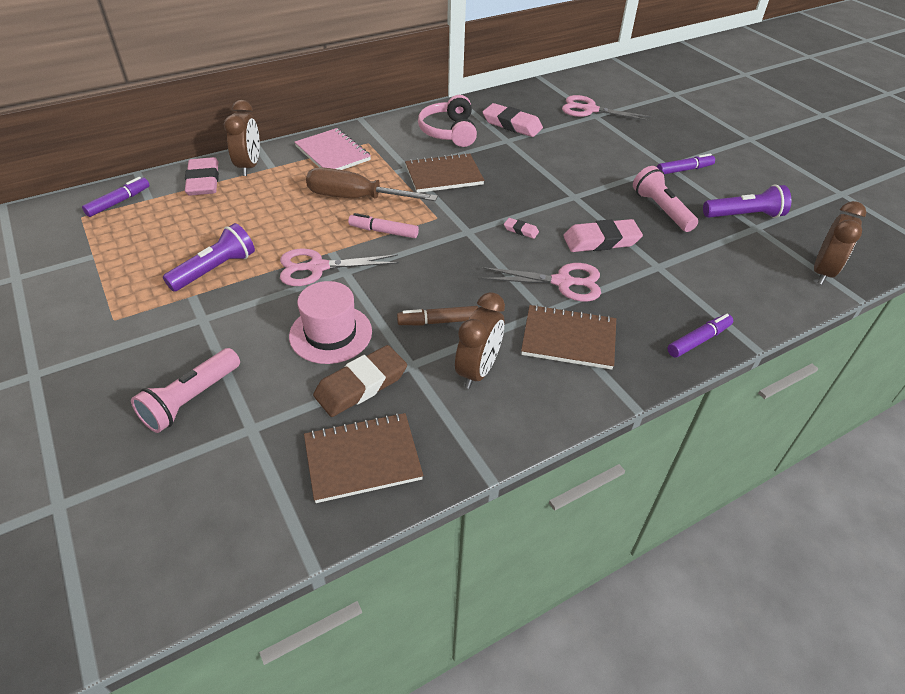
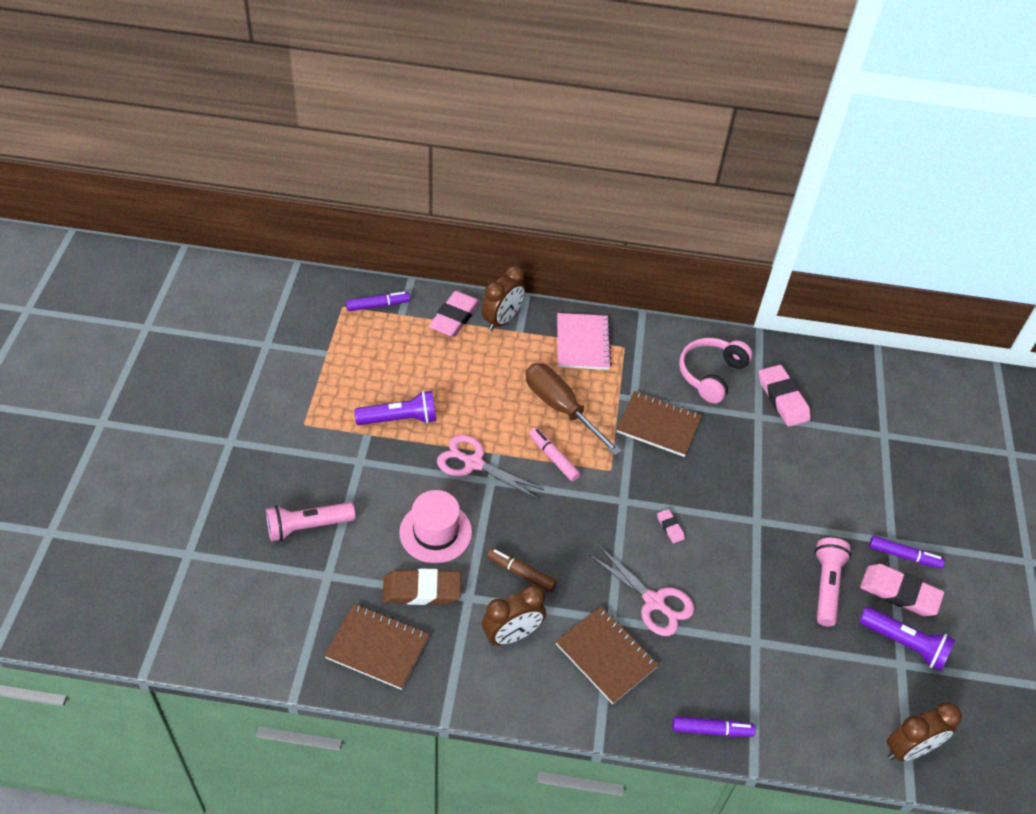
camera: 35 degrees right, 5 degrees up
pink scissors [562,95,651,121] -> none
pink eraser [563,219,643,252] -> pink eraser moved to [860,564,944,616]

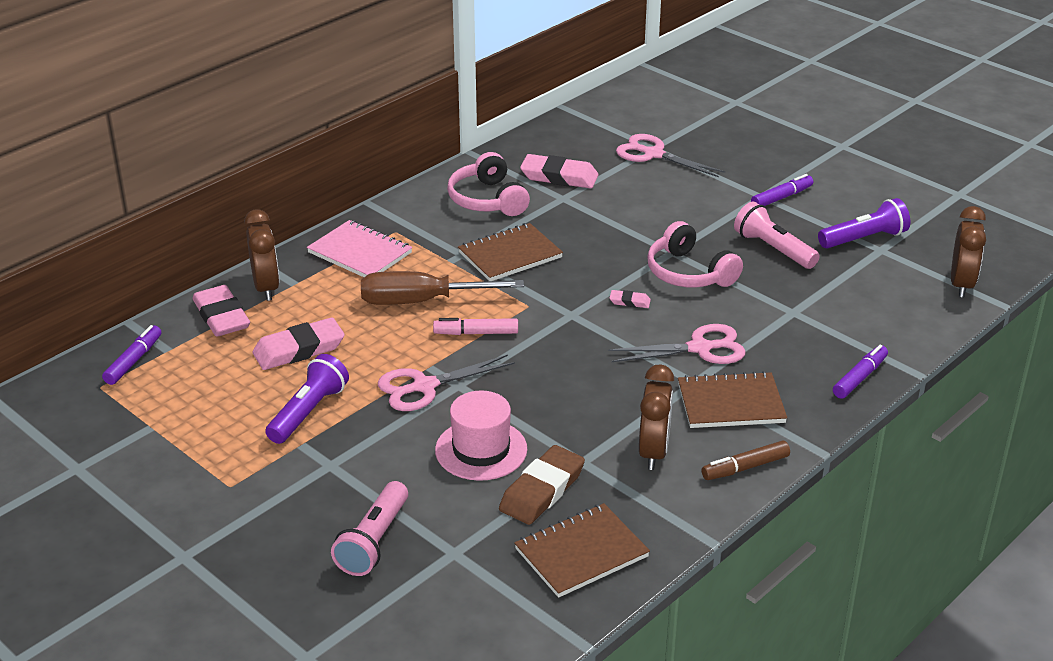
camera: 50 degrees left, 15 degrees down
brown marker [487,548,557,592] -> brown marker moved to [701,441,790,480]
pink eraser [860,564,944,616] -> pink eraser moved to [252,317,345,370]
none -> pink scissors [616,134,725,177]
none -> pink headphones [647,221,743,287]

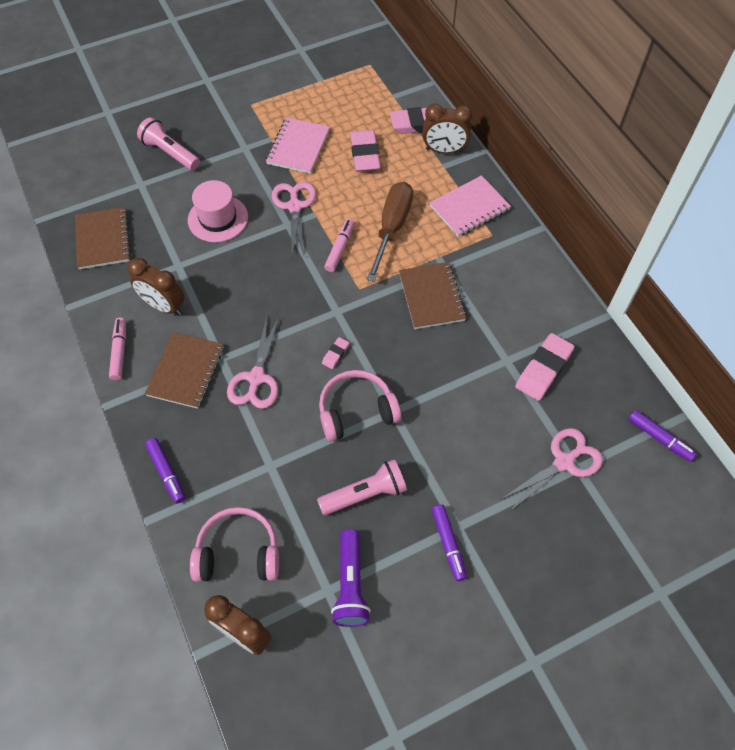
camera: 110 degrees right, 25 degrees up
purple marker [102,325,162,385] -> purple marker moved to [628,410,697,462]
purple flashlight [265,354,349,444] -> pink notebook [266,118,330,174]
pink headphones [447,152,530,216] -> pink headphones moved to [190,507,279,582]
brown eraser [499,445,585,525] -> none
brown marker [701,441,790,480] -> pink marker [109,318,126,380]

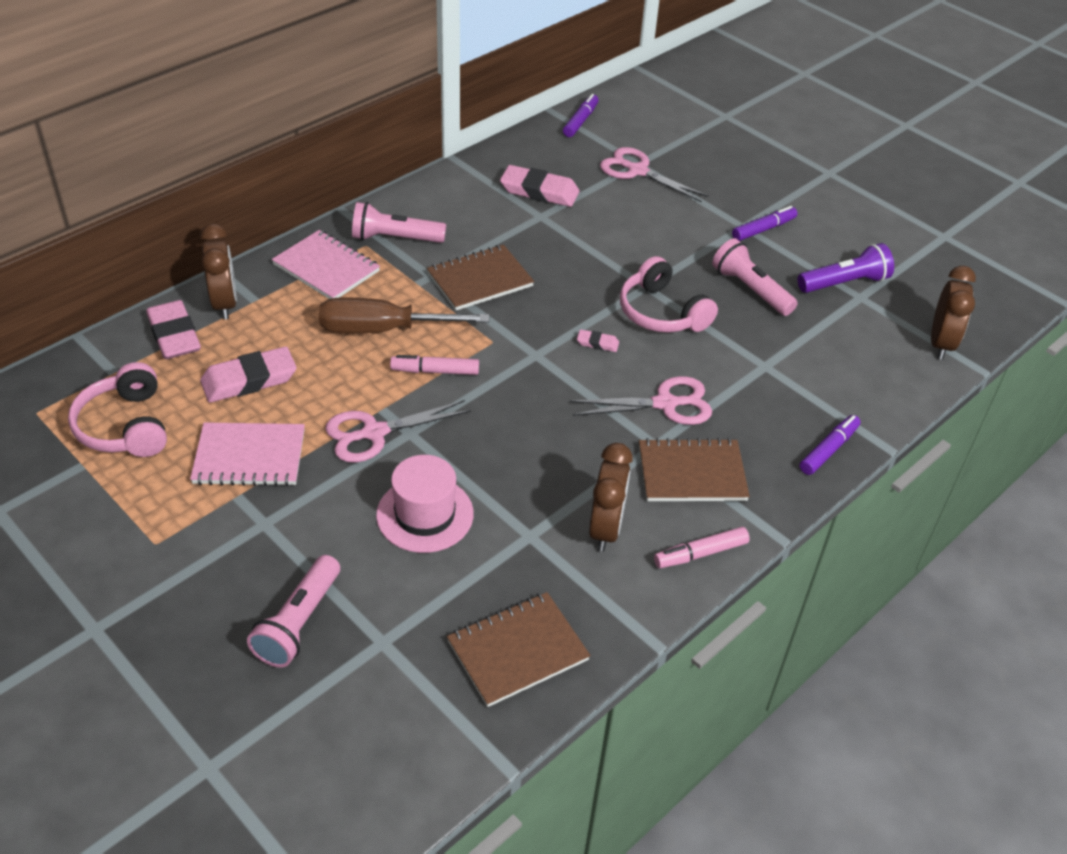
camera: 110 degrees left, 15 degrees down
pink headphones [190,507,279,582] -> pink headphones moved to [68,362,167,457]
none -> pink flashlight [352,202,446,243]

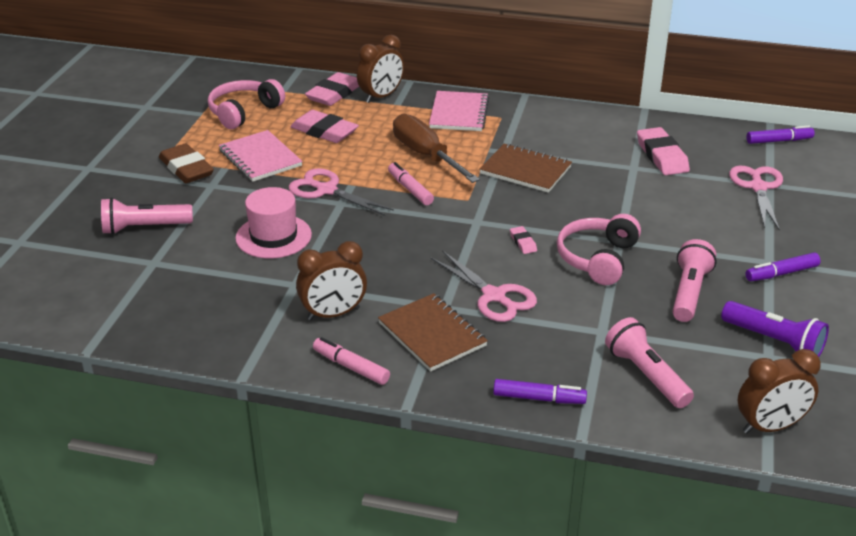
camera: 60 degrees right, 10 degrees down
pink flashlight [352,202,446,243] -> pink flashlight moved to [605,317,694,408]
brown notebook [447,592,591,707] -> none
purple marker [732,206,798,241] -> purple marker turned 135 degrees clockwise [745,253,821,281]
none -> brown eraser [159,143,214,183]

